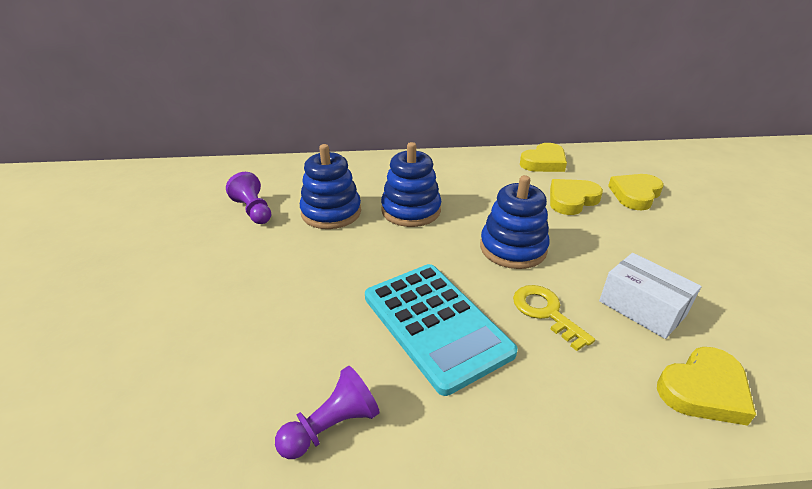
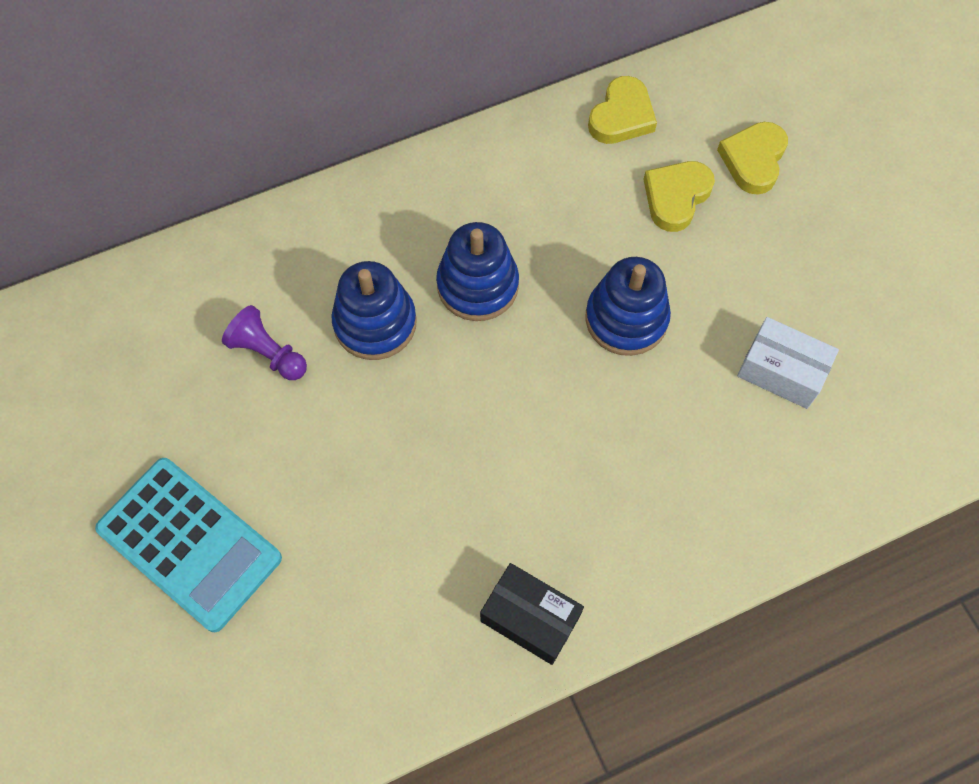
camera: 20 degrees left, 30 degrees up
purple pawn [275,366,380,459] -> black box [480,563,584,665]
turquoise calculator [365,264,518,396] -> turquoise calculator moved to [95,458,282,632]
yellow key [513,285,595,351] -> none
yellow heart [657,347,756,426] -> none

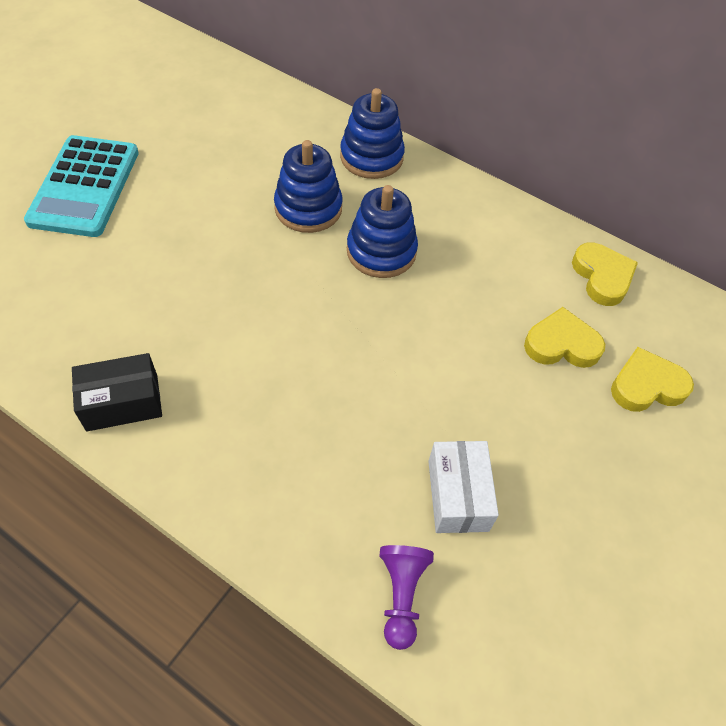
camera: 55 degrees right, 10 degrees down
purple pawn [222,305,307,380] -> purple pawn moved to [379,545,434,650]
black box [480,563,584,665] -> black box turned 75 degrees clockwise [72,353,162,432]
blue stacking toy [585,257,671,356] -> blue stacking toy moved to [340,88,405,179]
yellow heart [588,76,657,144] -> yellow heart turned 105 degrees counterclockwise [572,243,638,306]

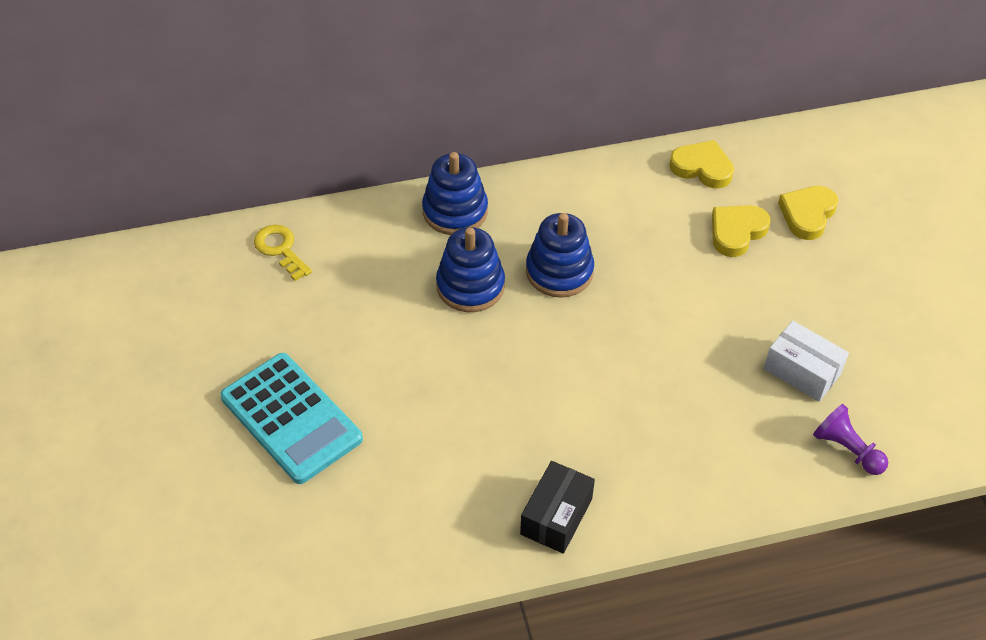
camera: 45 degrees left, 5 degrees down
none -> yellow key [254,225,312,281]

